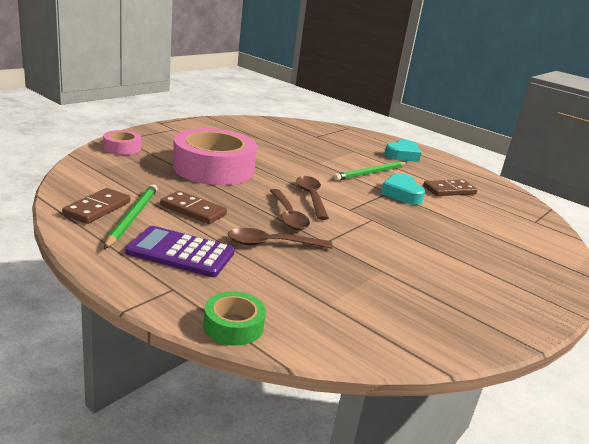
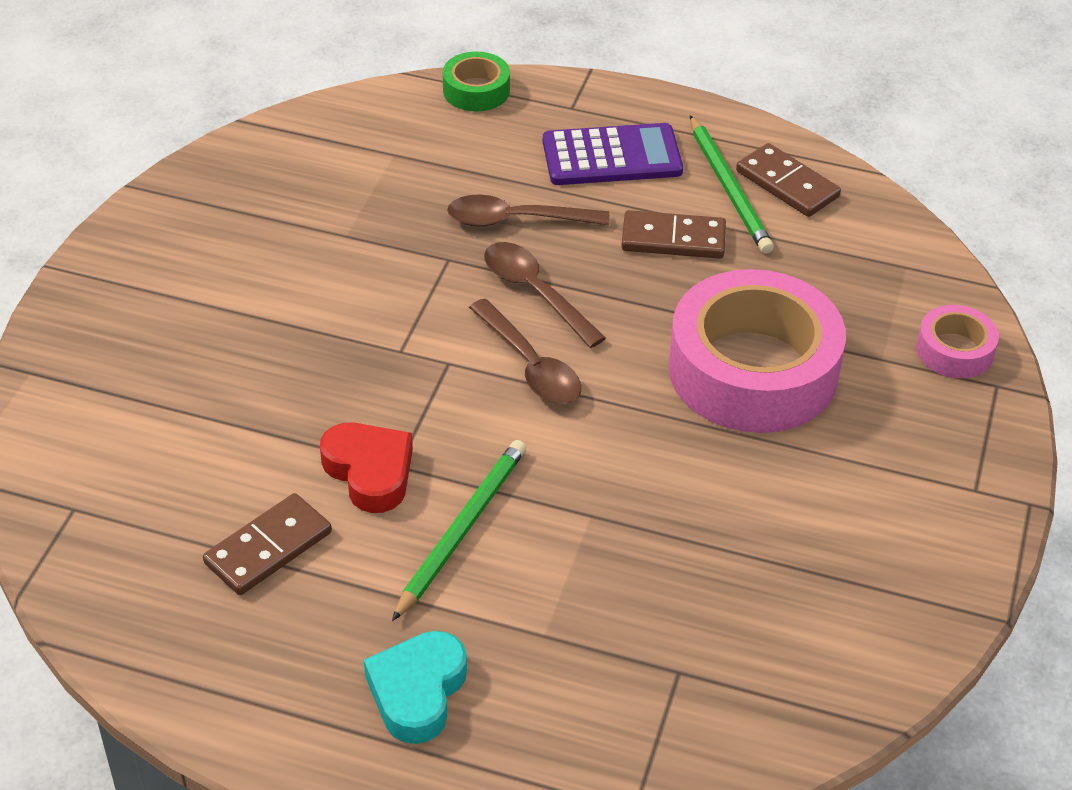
camera: 160 degrees right, 20 degrees up
brown domino [62,188,130,224] -> brown domino turned 45 degrees counterclockwise [736,143,841,217]
brown spoon [228,228,333,249] -> brown spoon turned 150 degrees counterclockwise [447,194,609,227]
turquoise heart [381,173,425,205] -> red heart [320,423,413,513]

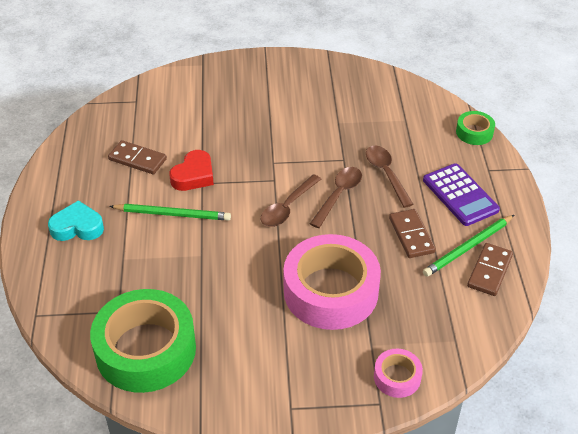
camera: 70 degrees right, 0 degrees up
none -> green tape [90,289,196,393]

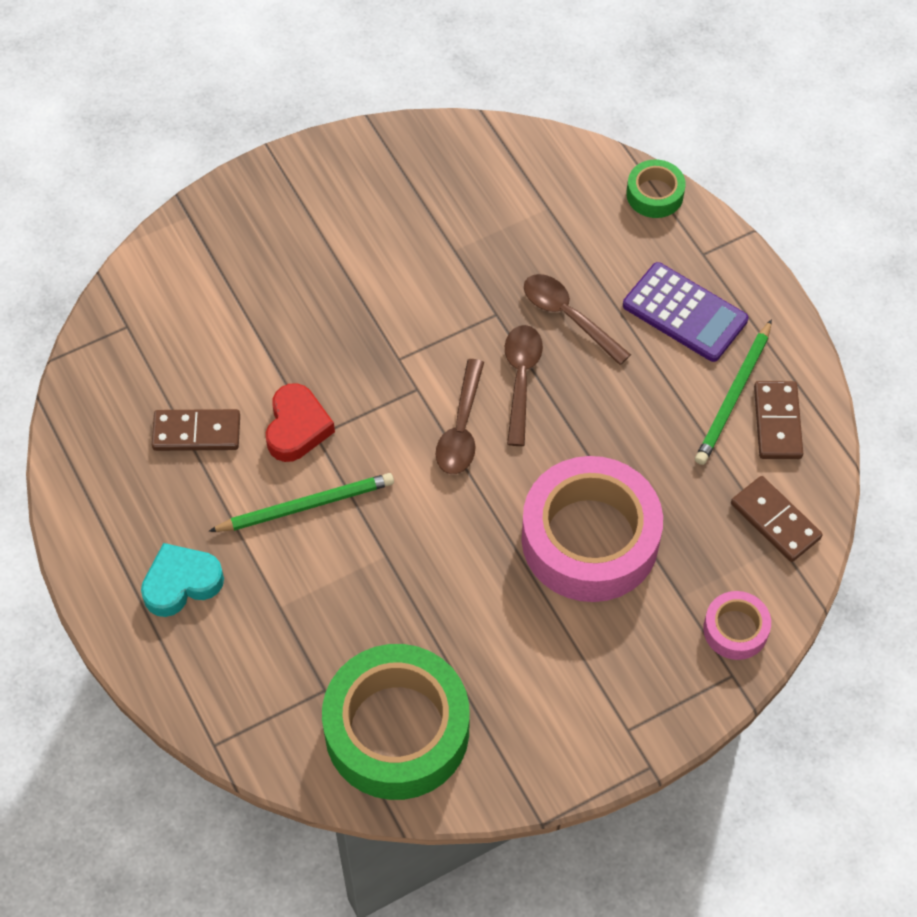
camera: 25 degrees left, 15 degrees up
brown domino [389,209,436,258] -> brown domino moved to [731,476,823,562]

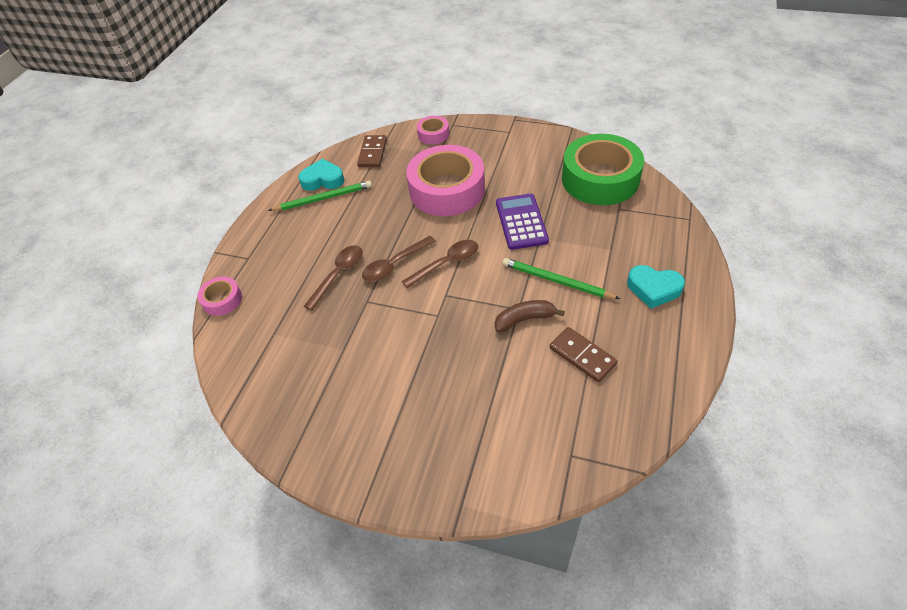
camera: 130 degrees left, 10 degrees down
red heart [266,383,335,462] -> brown banana [495,300,565,332]
brown spoon [524,274,631,365] -> brown spoon turned 150 degrees counterclockwise [304,245,363,310]
purple calculator [623,262,748,362] -> purple calculator moved to [496,193,549,250]
green tape [626,159,686,218] -> pink tape [197,276,242,316]
brown domino [754,381,803,459] -> turquoise heart [298,159,345,191]

